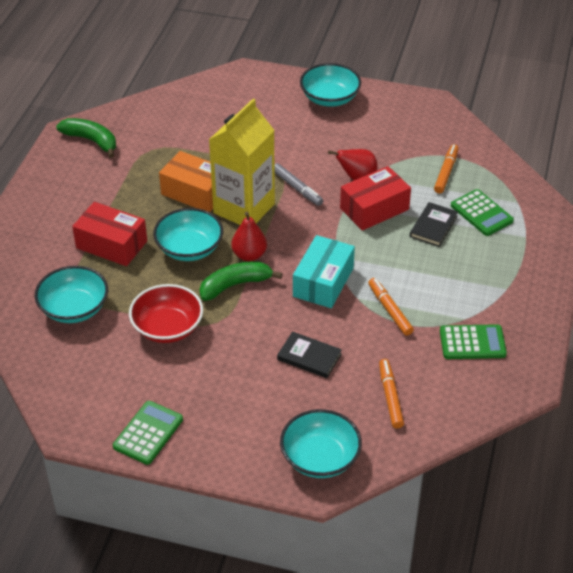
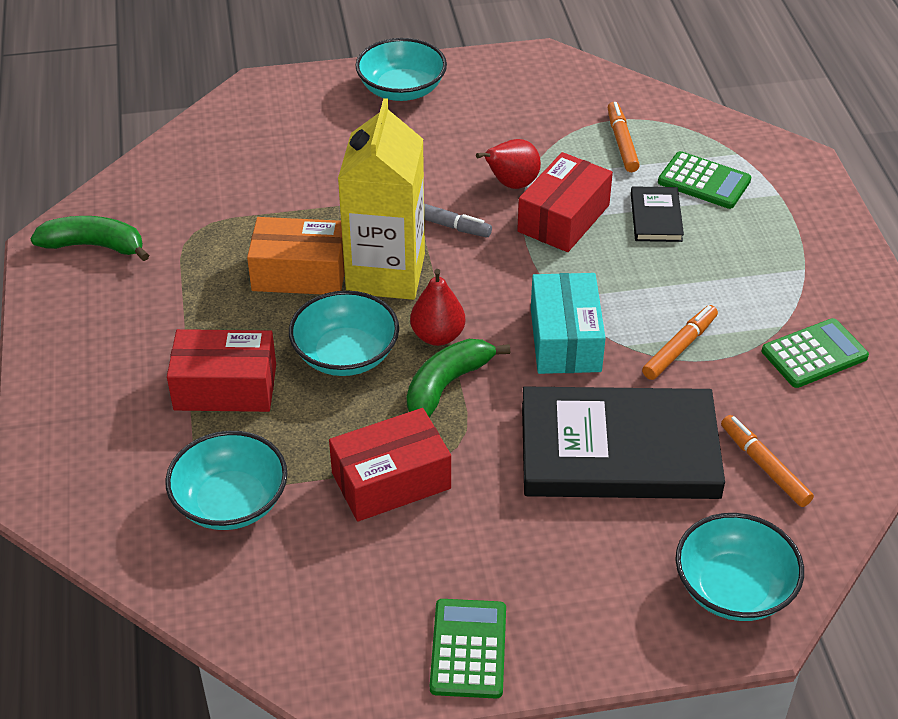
camera: 25 degrees left, 0 degrees up
red bowl [129,284,203,343] -> red box [329,408,451,522]
black book [277,332,342,378] -> black book [522,386,725,499], size x2.26
orange marker [368,278,414,336] -> orange marker turned 90 degrees clockwise [642,305,718,380]

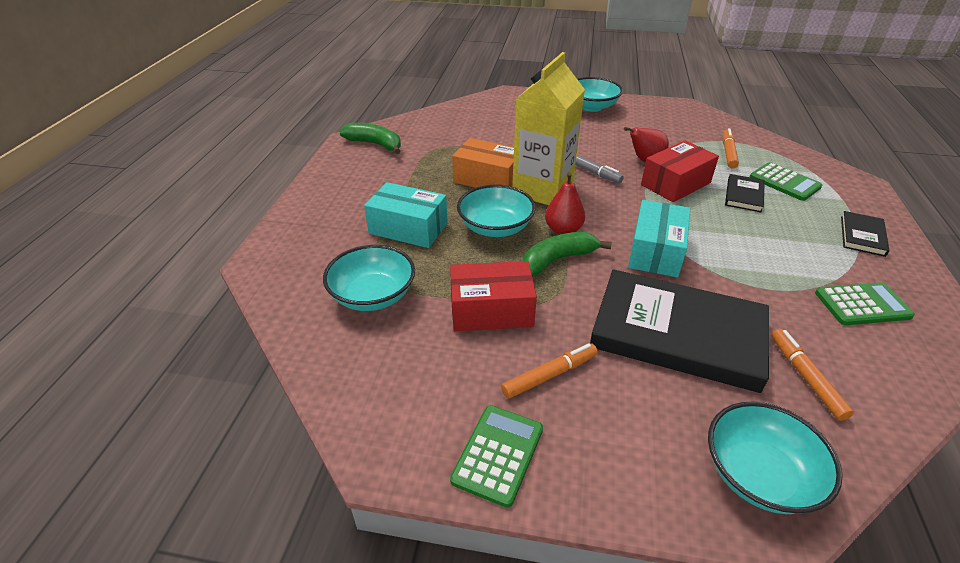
camera: 20 degrees right, 5 degrees down
red box [167,329,276,412] -> turquoise box [364,182,448,248]
orange marker [642,305,718,380] -> orange marker moved to [501,343,598,399]
none -> black book [841,211,890,257]

